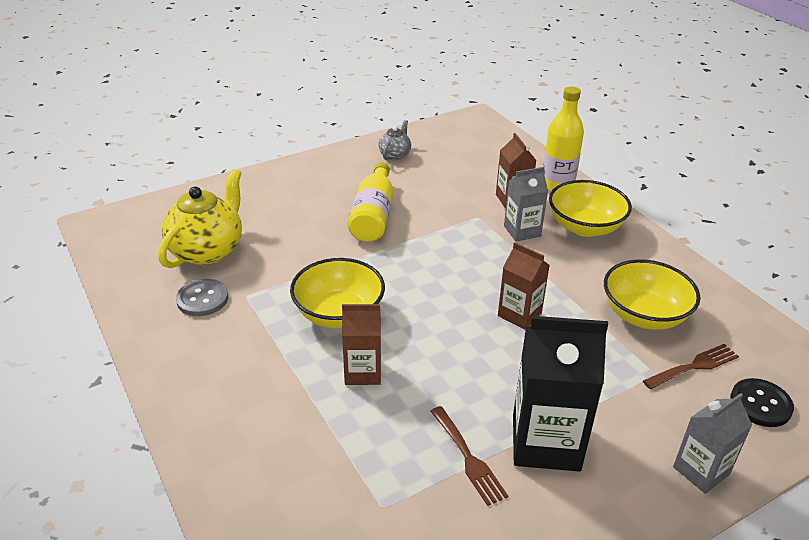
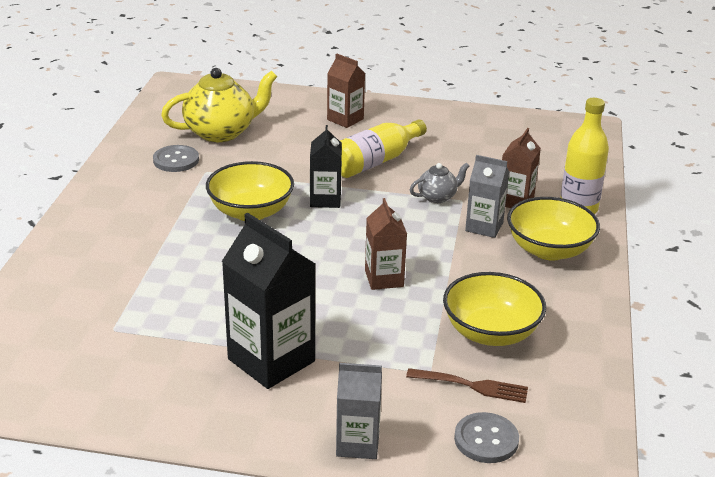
camera: 40 degrees right, 5 degrees down
brown carton [342,304,381,385] -> brown carton moved to [327,53,365,128]
grey teapot [378,120,411,160] -> grey teapot moved to [410,163,469,203]
brown fork [431,406,508,506] -> none
black button [730,378,794,427] -> grey button [454,412,519,463]
none -> black carton [310,125,342,208]

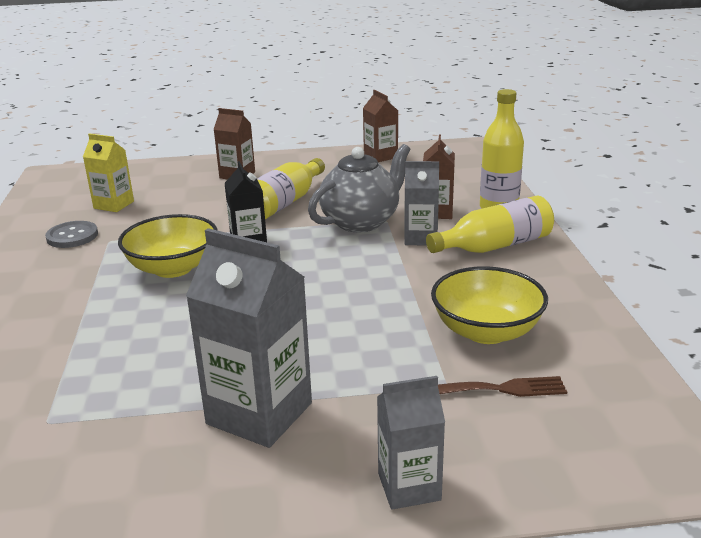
camera: 15 degrees left, 5 degrees down
yellow teapot [161,68,277,142] -> yellow carton [83,133,134,212]
black carton [222,213,315,389] -> grey carton [186,228,312,448]
brown carton [365,198,407,290] -> brown carton moved to [363,90,398,162]
grey teapot [410,163,469,203] -> grey teapot [308,144,411,232], size x1.96
grey button [454,412,519,463] -> none
yellow bowl [507,197,600,260] -> yellow bottle [426,196,554,253]

